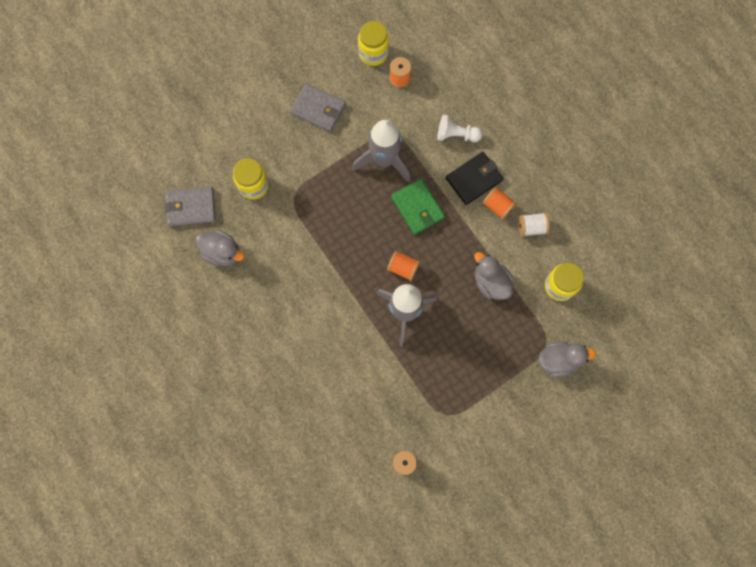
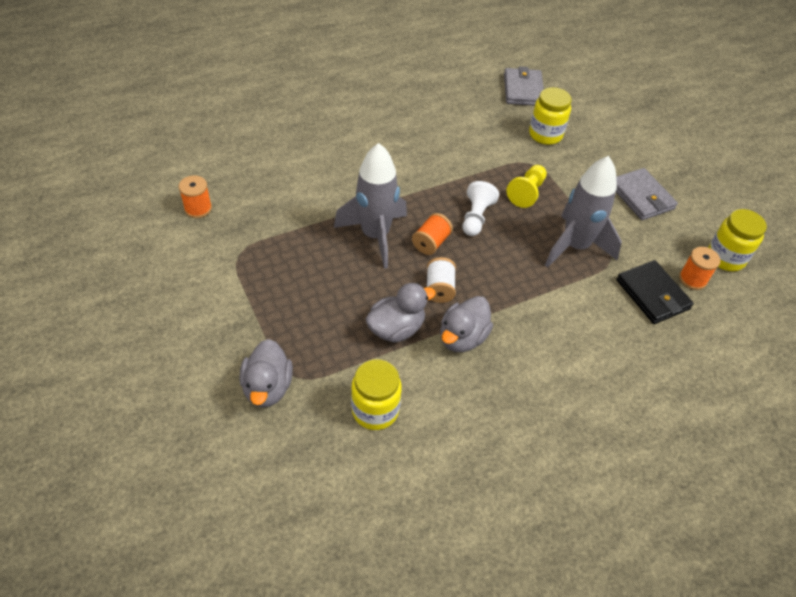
camera: 95 degrees right, 25 degrees down
grey duck [196,230,244,266] -> grey duck moved to [440,296,493,352]
grey wallet [290,84,346,132] -> grey wallet turned 60 degrees counterclockwise [616,168,678,220]
green wallet [391,179,445,235] -> none
white pawn [437,115,482,142] -> white pawn moved to [462,181,499,236]
black wallet [446,152,504,205] -> black wallet moved to [616,260,694,324]
orange spool [483,187,517,220] -> none
white spool [518,213,550,237] -> white spool moved to [427,257,456,303]
none -> yellow pawn [507,165,547,208]

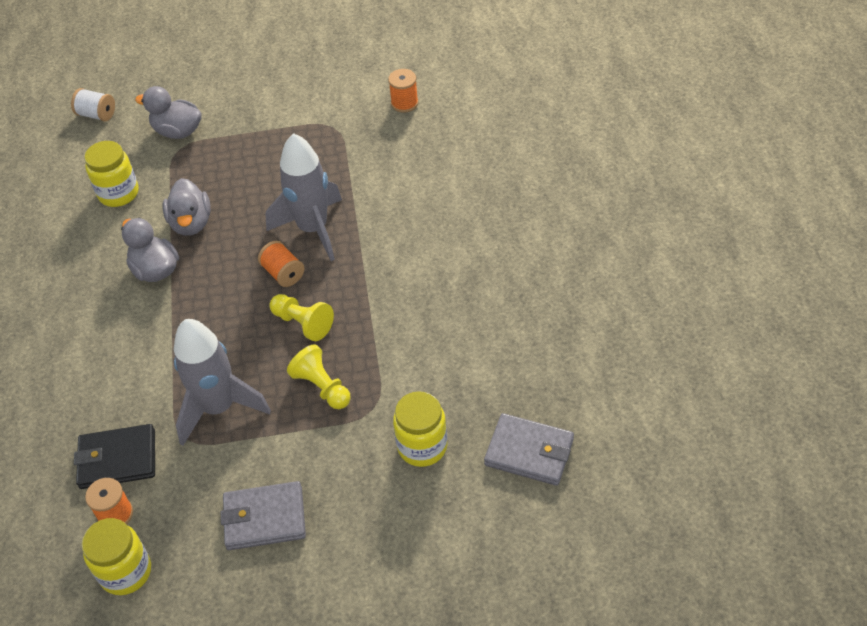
camera: 115 degrees right, 0 degrees up
white spool [427,257,456,303] -> white spool moved to [71,88,115,122]
white pawn [462,181,499,236] -> yellow pawn [269,294,334,341]

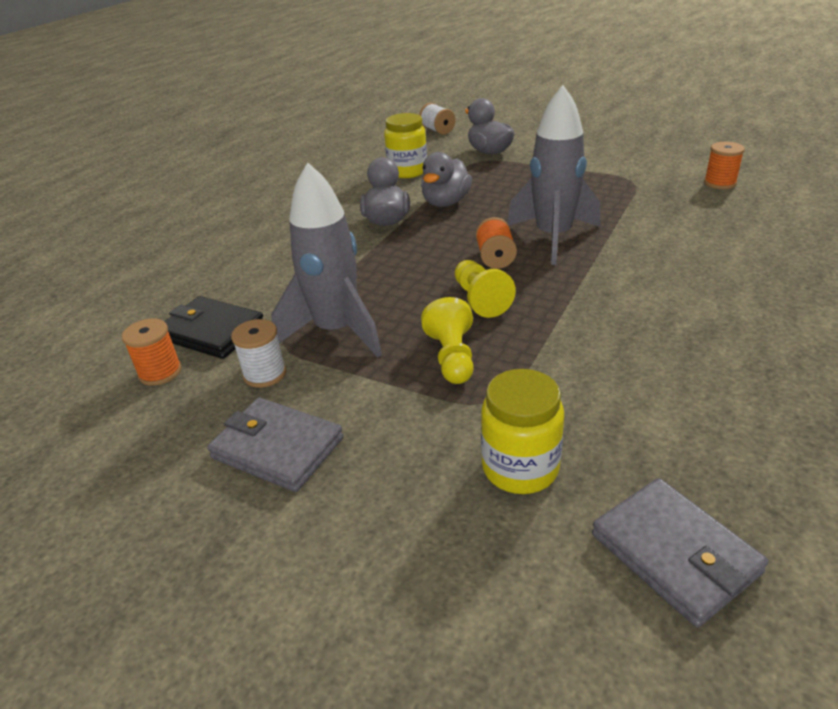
camera: 35 degrees right, 15 degrees down
yellow jar [82,518,151,595] -> none
none -> white spool [231,319,286,388]

